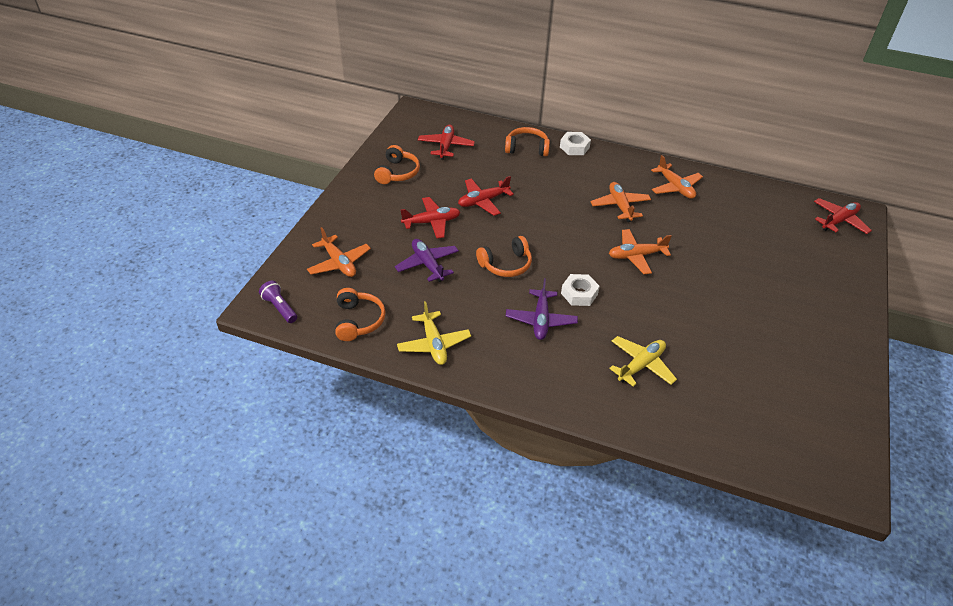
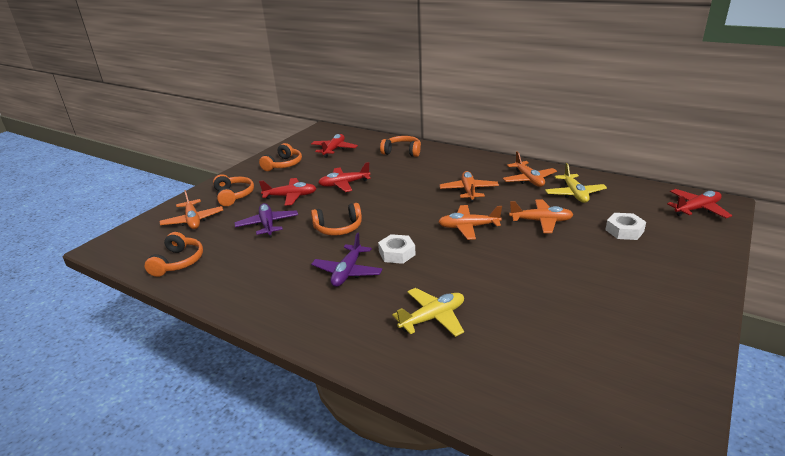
camera: 15 degrees right, 15 degrees down
purple flashlight [259,281,297,323] -> none
yellow plane [397,301,471,365] -> yellow plane moved to [545,163,607,203]
white nut [560,132,591,155] -> white nut moved to [605,213,646,240]
none -> orange headphones [213,174,254,206]
none -> orange plane [509,199,573,233]

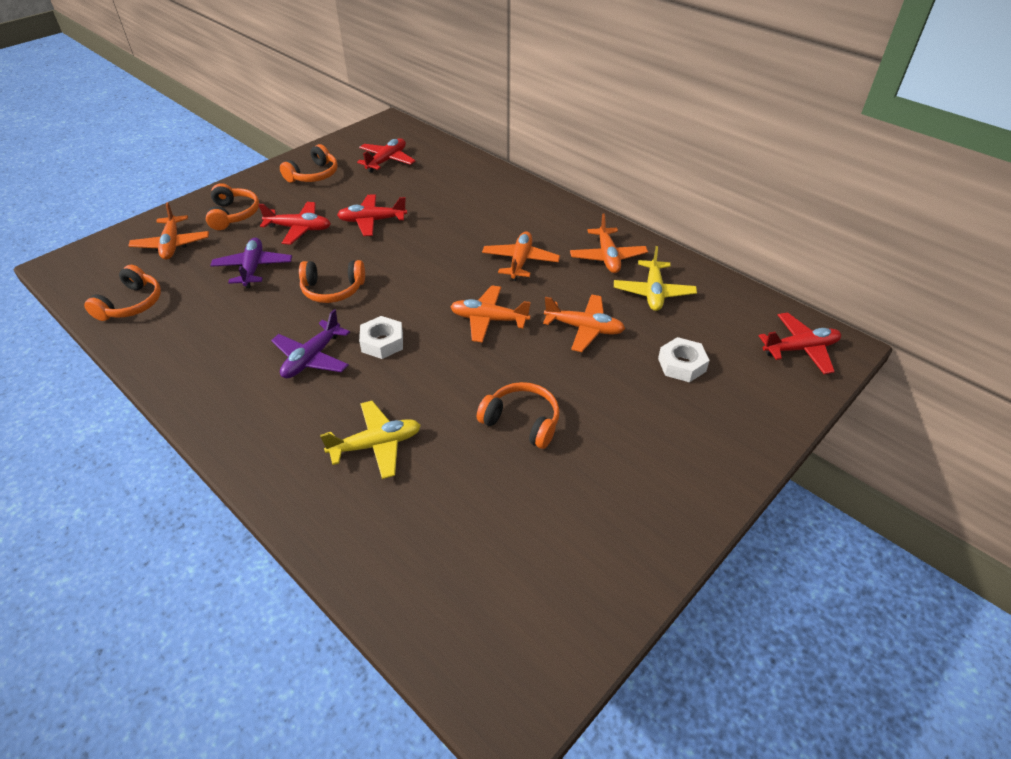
camera: 10 degrees right, 15 degrees up
orange headphones [380,136,421,157] -> orange headphones moved to [477,382,560,449]

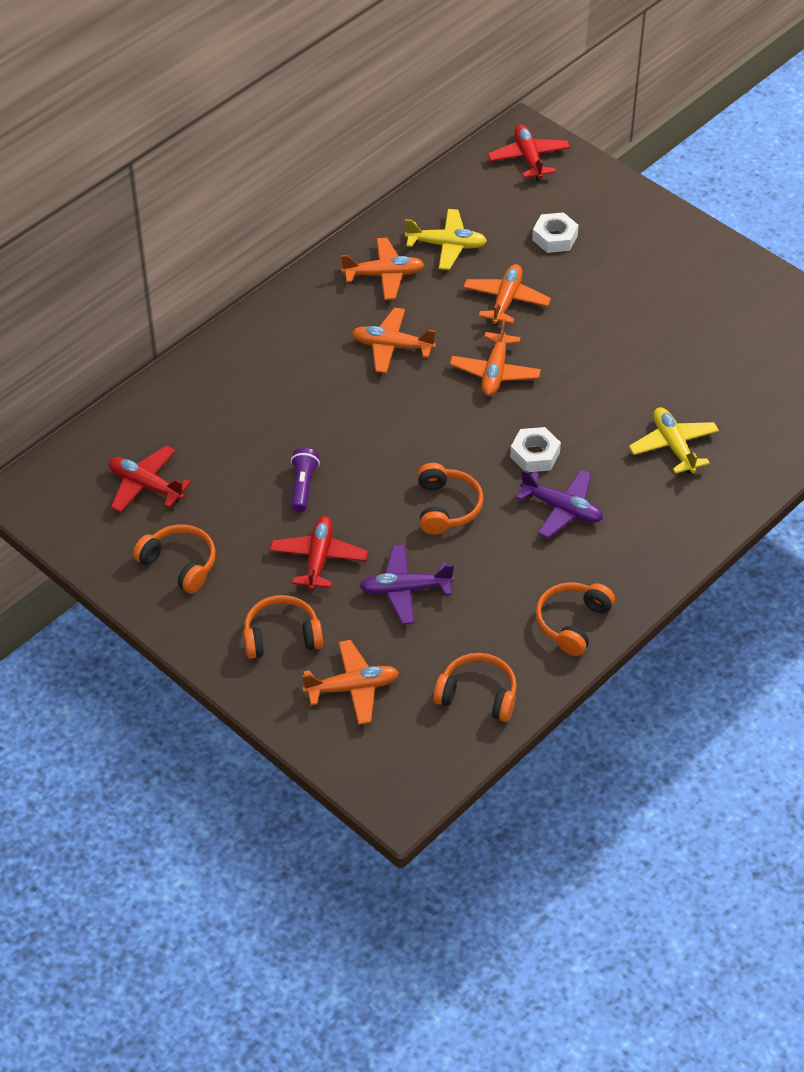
camera: 90 degrees left, 5 degrees up
red plane [337,194,407,236] -> purple flashlight [291,448,320,512]
orange headphones [477,382,560,449] -> orange headphones moved to [536,582,615,656]

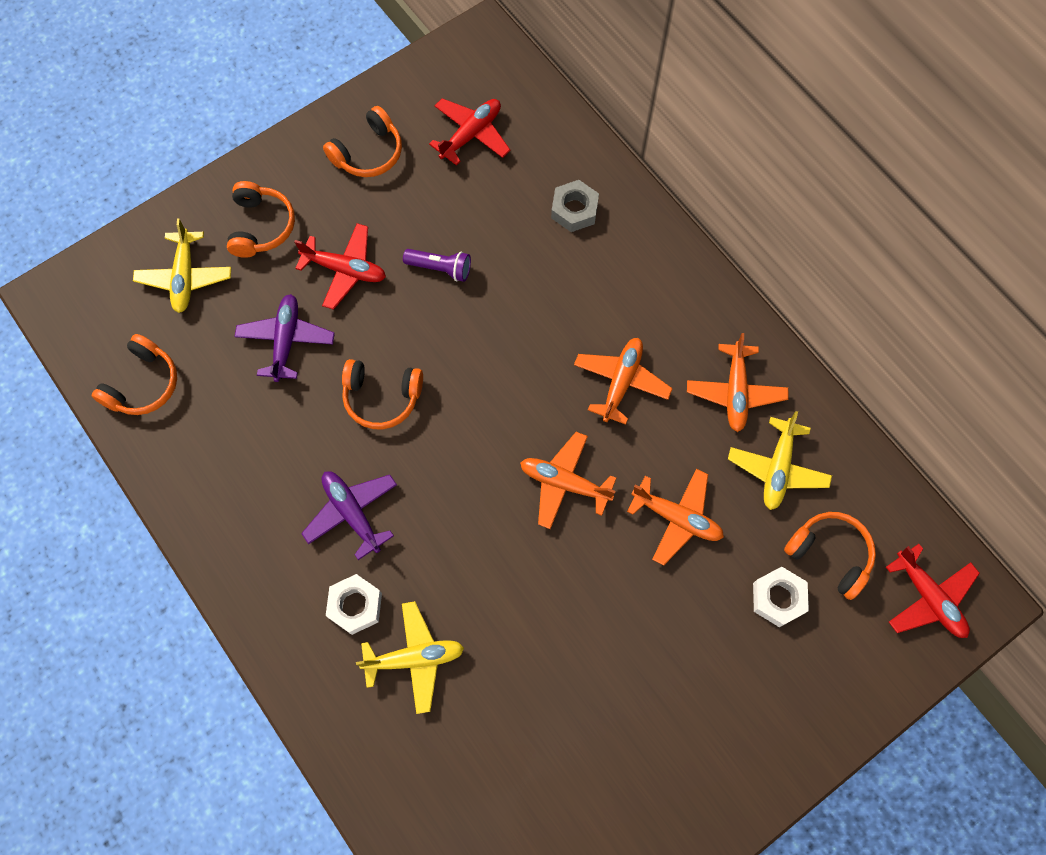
camera: 100 degrees right, 20 degrees up
orange plane [302,640,399,725] -> yellow plane [133,218,231,313]
red plane [487,125,570,181] -> red plane turned 60 degrees clockwise [886,544,980,638]
white nut [510,427,561,472] -> white nut moved to [326,574,382,635]
purple plane [516,469,603,538] -> purple plane turned 105 degrees clockwise [301,471,397,560]
orange headphones [536,582,615,656] -> orange headphones moved to [784,512,876,600]
none -> grey nut [551,180,599,232]

